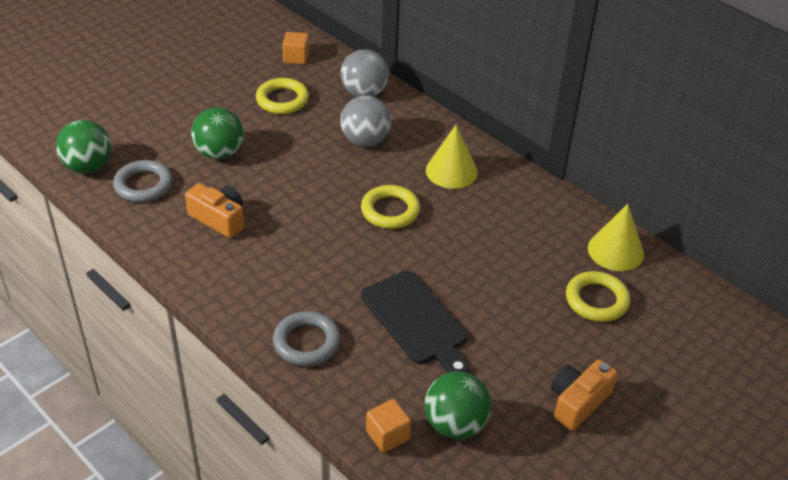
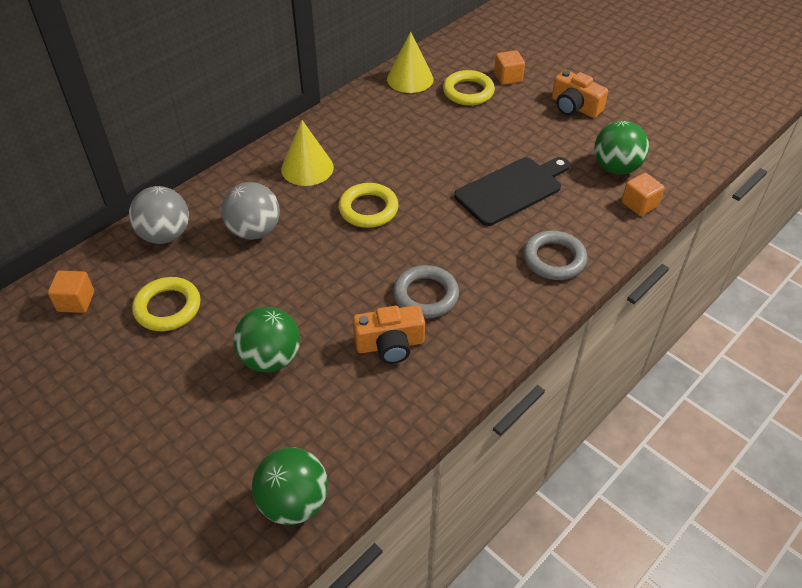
camera: 90 degrees left, 5 degrees up
grey ring [113,160,173,203] -> grey ring moved to [393,265,459,318]
orange camera [185,183,244,238] -> orange camera turned 135 degrees counterclockwise [353,305,425,364]
none -> orange cube [494,50,525,85]

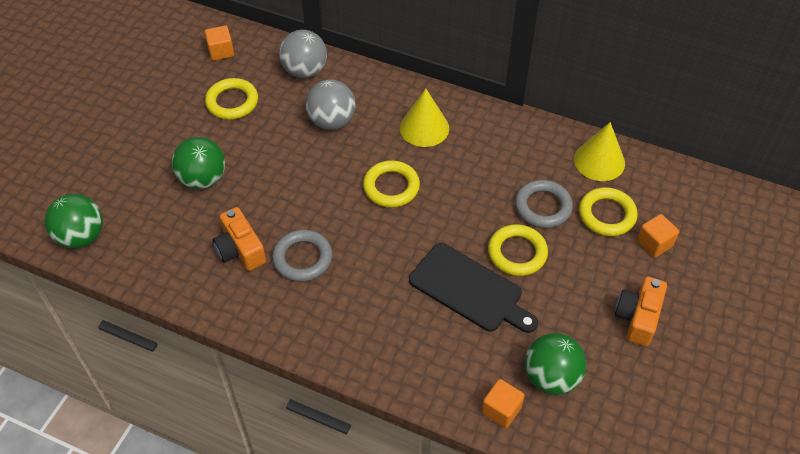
camera: 70 degrees right, 5 degrees up
grey ring [523,231,587,280] -> grey ring moved to [515,180,573,228]
none -> yellow ring [488,224,548,276]

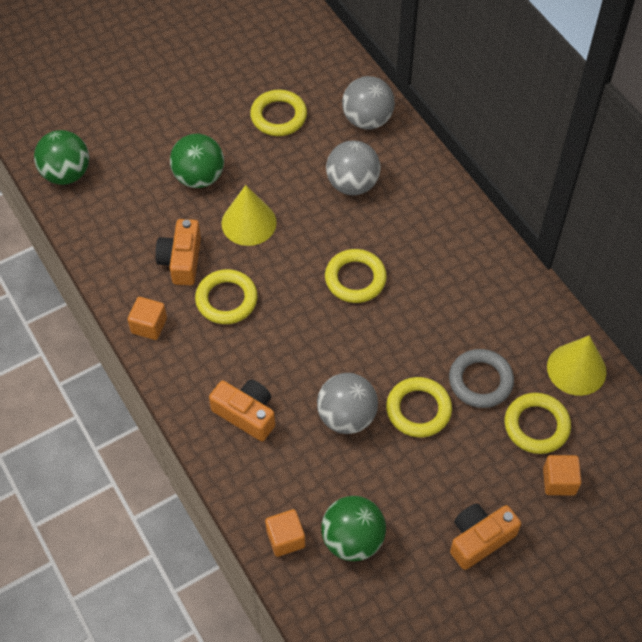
camera: 35 degrees right, 5 degrees up
orange cube [204,26,234,61] -> orange cube moved to [127,297,167,340]
grey ring [272,230,332,282] -> yellow ring [195,269,258,324]
yellow cone [400,88,449,147] -> yellow cone moved to [221,185,277,246]
black cutting board [409,243,538,333] -> grey ball [317,373,378,434]
none -> orange camera [209,380,275,441]

